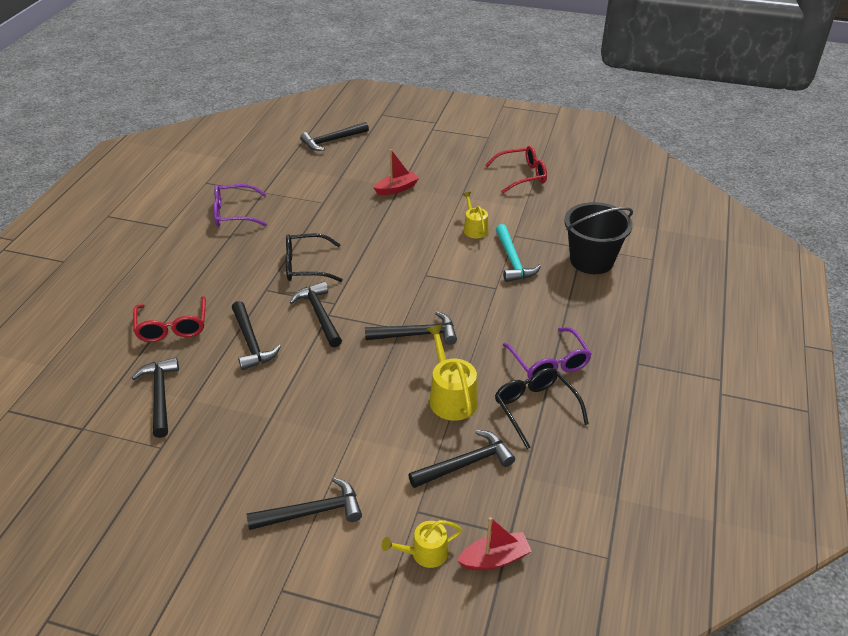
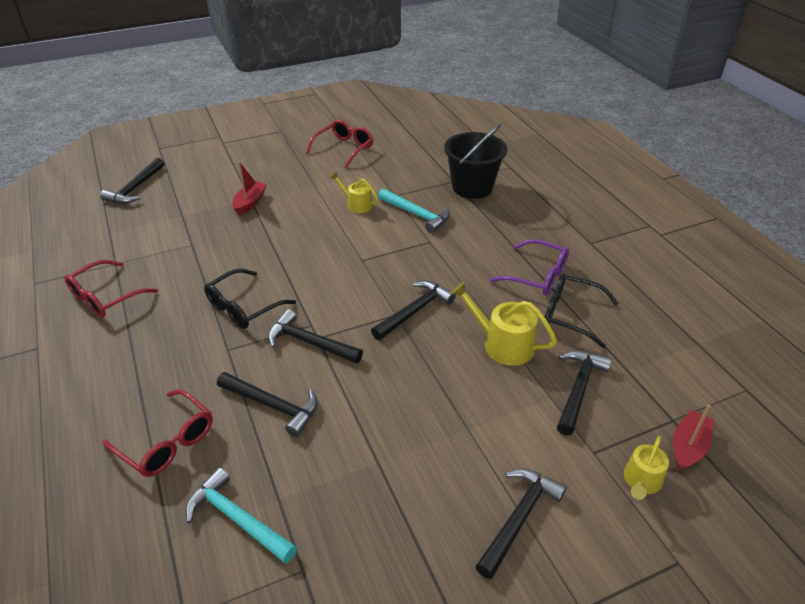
camera: 40 degrees left, 0 degrees up
black hammer [132,357,179,438] -> turquoise hammer [186,467,297,564]
purple glasses [213,184,267,227] -> red glasses [64,260,158,318]

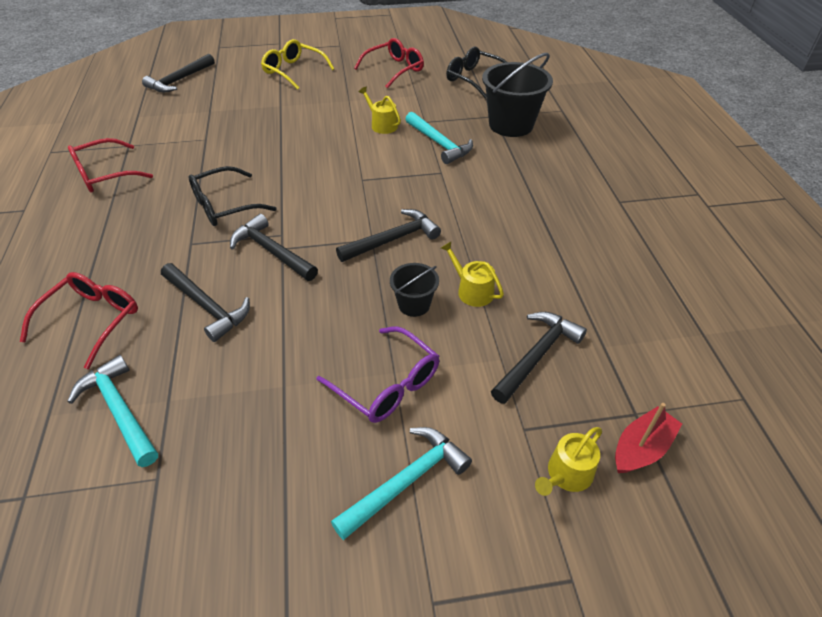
camera: 15 degrees right, 5 degrees up
red glasses [102,389,213,477] -> red glasses turned 120 degrees counterclockwise [20,272,138,369]
red boat [232,161,267,215] -> none
yellow watering can [451,282,557,366] -> yellow watering can [441,242,504,307], size x0.64
black hammer [475,468,567,579] -> turquoise hammer [331,427,472,540]
purple glasses [490,239,569,295] -> purple glasses moved to [317,326,439,423]
black glasses [545,273,619,348] -> black glasses moved to [446,47,507,99]
none -> yellow glasses [261,39,334,90]
none -> black bucket [390,263,439,317]

